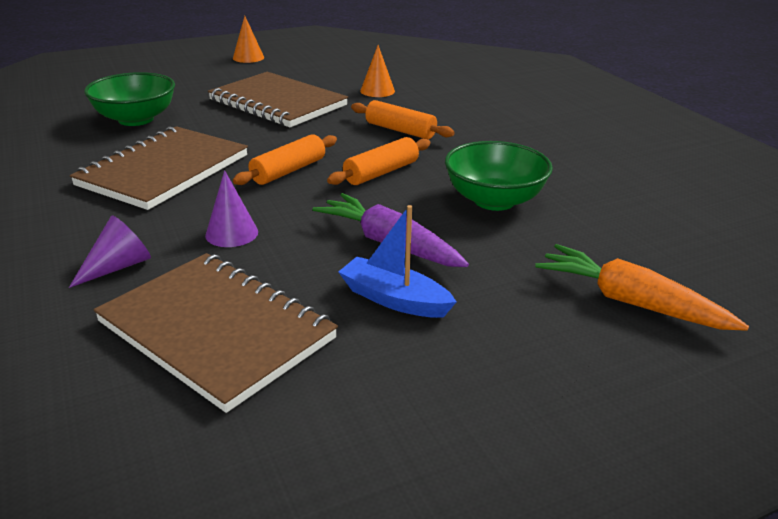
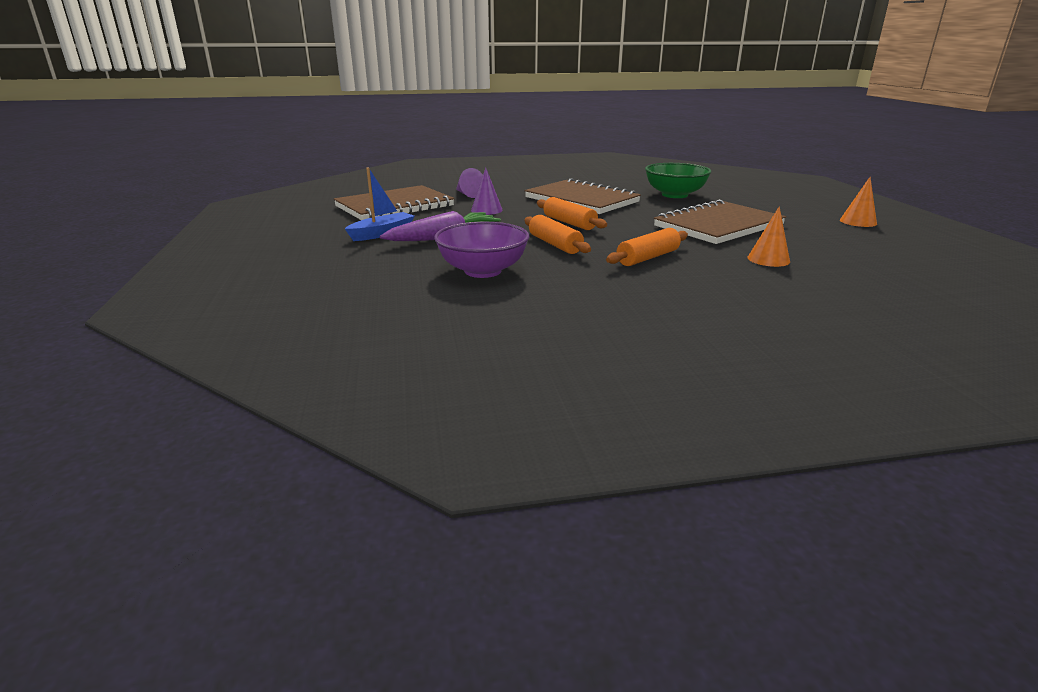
camera: 105 degrees right, 5 degrees down
green bowl [445,141,553,211] -> purple bowl [434,222,529,278]
orange carrot [535,244,749,331] -> none

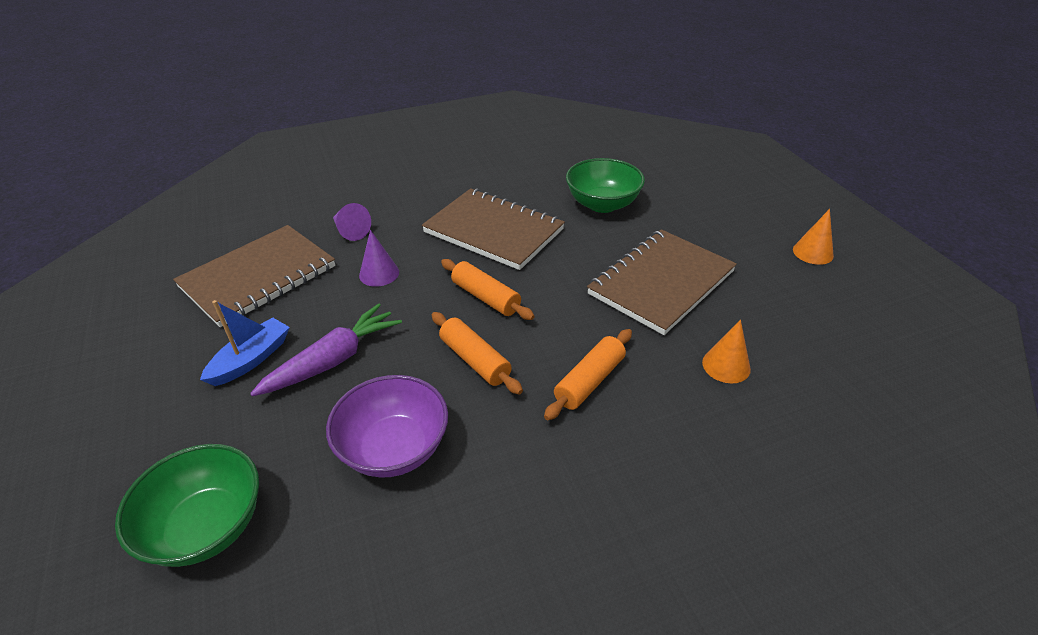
camera: 10 degrees left, 15 degrees up
none -> green bowl [115,444,259,567]

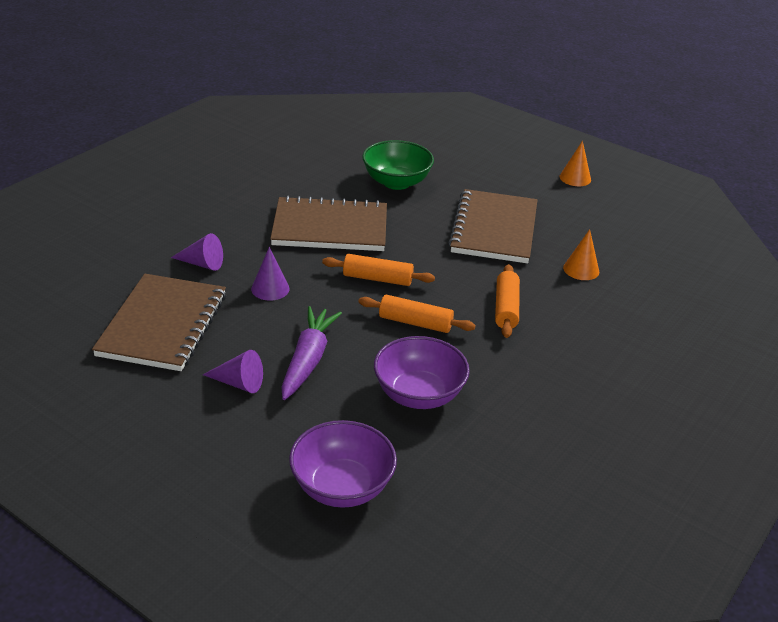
camera: 35 degrees left, 5 degrees down
green bowl [115,444,259,567] -> purple bowl [289,420,397,508]
blue boat [200,300,290,386] -> purple cone [203,350,263,393]

